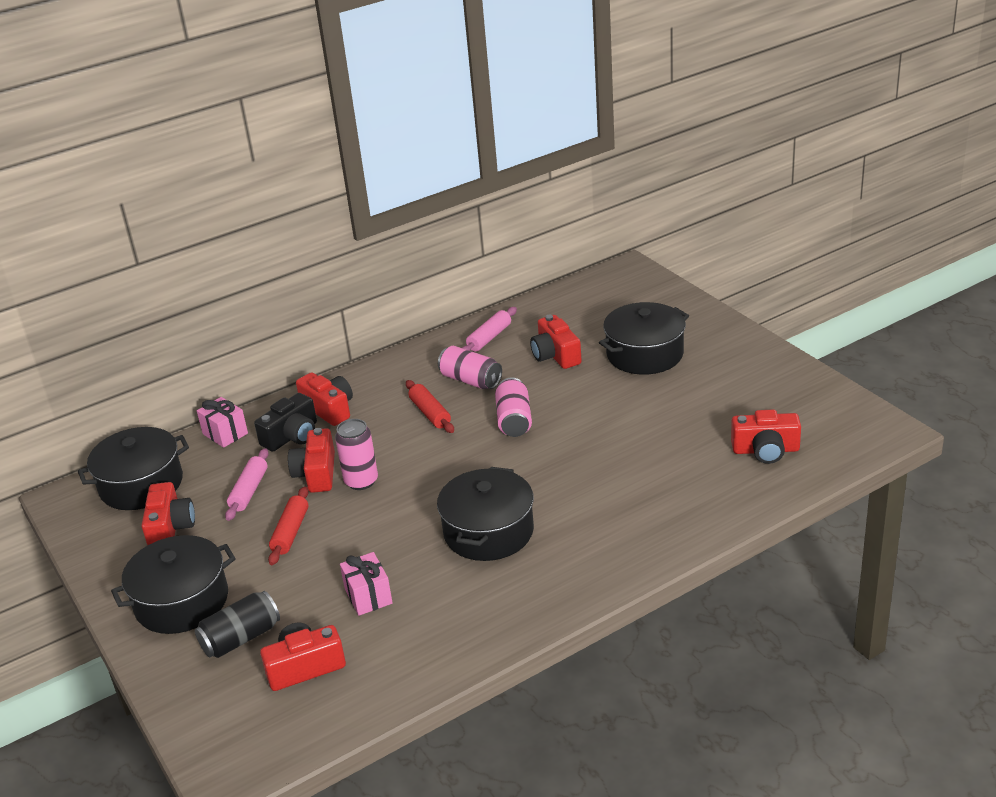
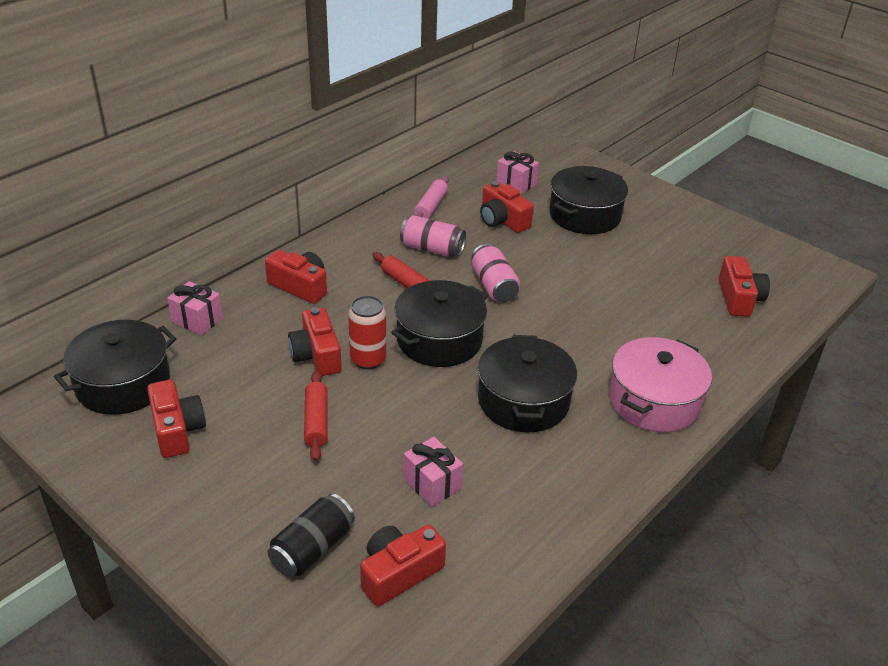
camera: 20 degrees left, 5 degrees up
black pot [111,535,235,634] -> black pot moved to [391,280,488,367]
pink rolling pin [225,448,269,521] -> none
black camera [254,393,317,452] -> none
pink can [335,419,378,490] -> red can [348,295,386,369]
red camera [731,409,801,464] -> red camera turned 75 degrees counterclockwise [719,256,770,316]
none -> pink gift [496,151,539,194]
none -> pink pot [609,337,712,432]

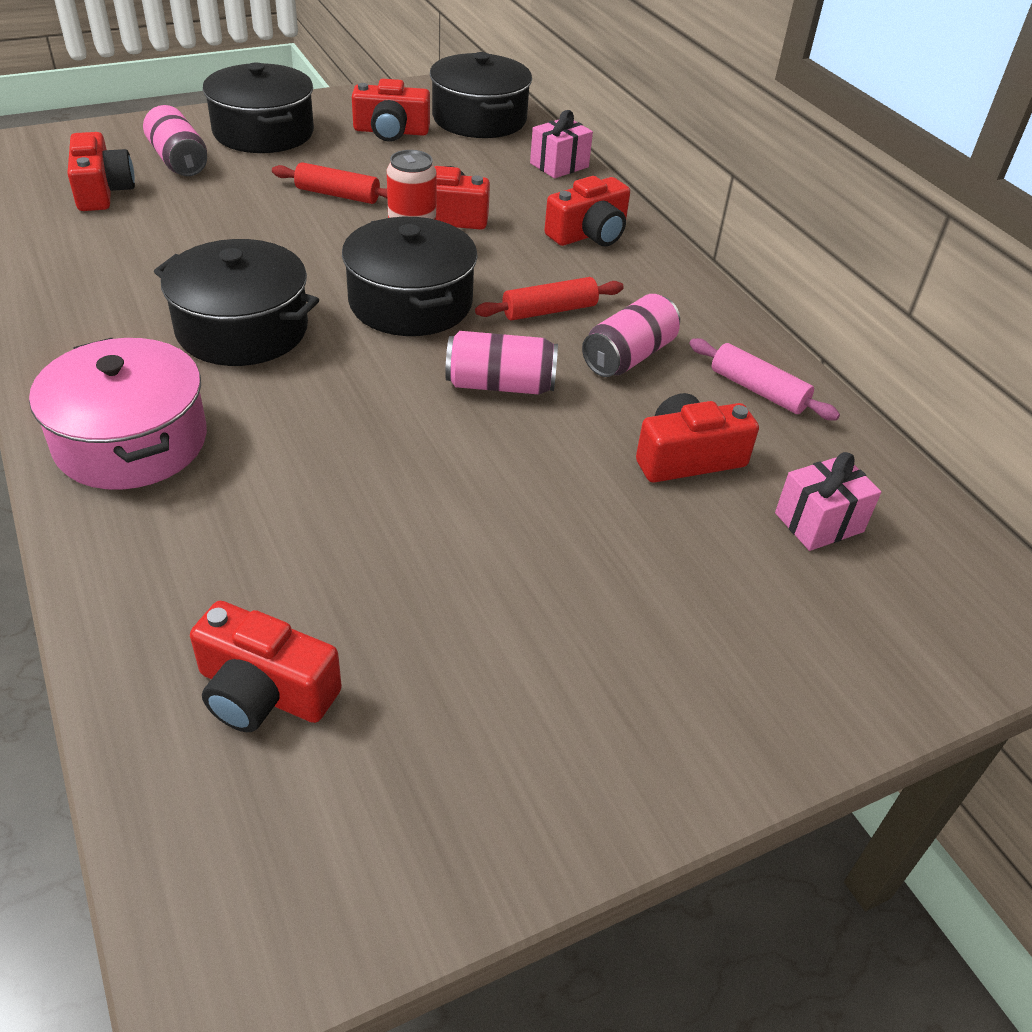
camera: 110 degrees right, 5 degrees up
black can [268,494,355,577] -> pink can [143,105,207,176]
pink gift [404,437,463,507] -> none
black pot [549,166,628,234] -> black pot moved to [203,63,314,153]

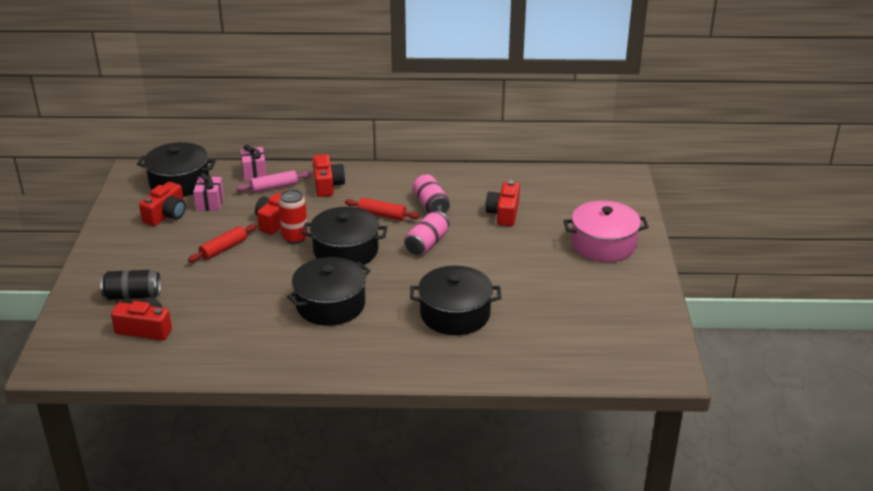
camera: 60 degrees left, 10 degrees down
pink pot [29,338,207,490] -> pink pot moved to [563,201,649,262]
pink can [143,105,207,176] -> black can [100,270,161,300]
red camera [190,601,342,732] -> none
black pot [203,63,314,153] -> black pot moved to [410,266,501,335]
red rolling pin [475,277,624,321] -> red rolling pin turned 75 degrees counterclockwise [345,198,420,221]
pink rolling pin [689,338,840,420] -> pink rolling pin moved to [236,170,312,193]
pink gift [775,452,881,551] -> pink gift moved to [193,173,224,211]

